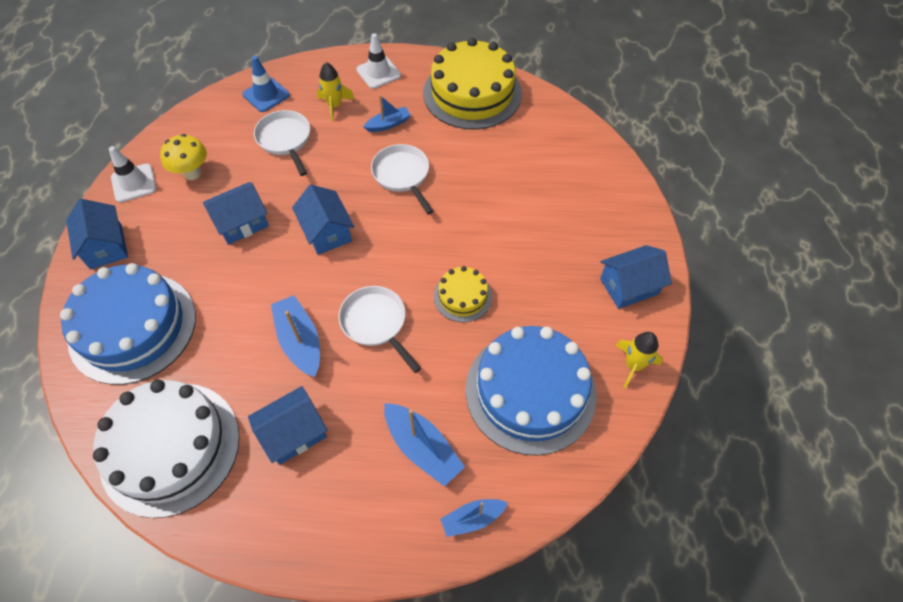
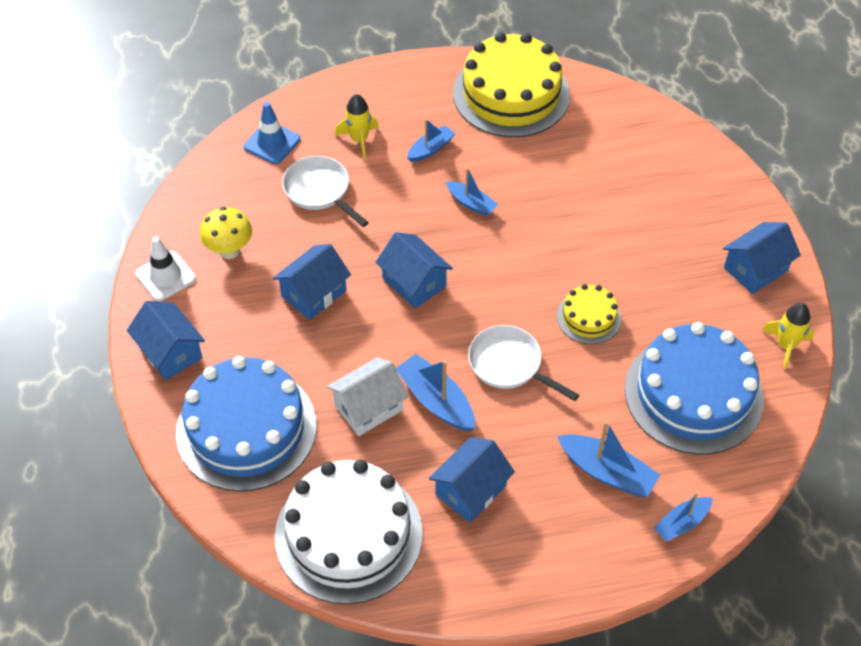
camera: 15 degrees left, 5 degrees down
white traffic cone [356,33,401,89] -> none
white pan [371,144,434,215] -> blue boat [446,168,498,216]
none -> white house [327,358,409,436]

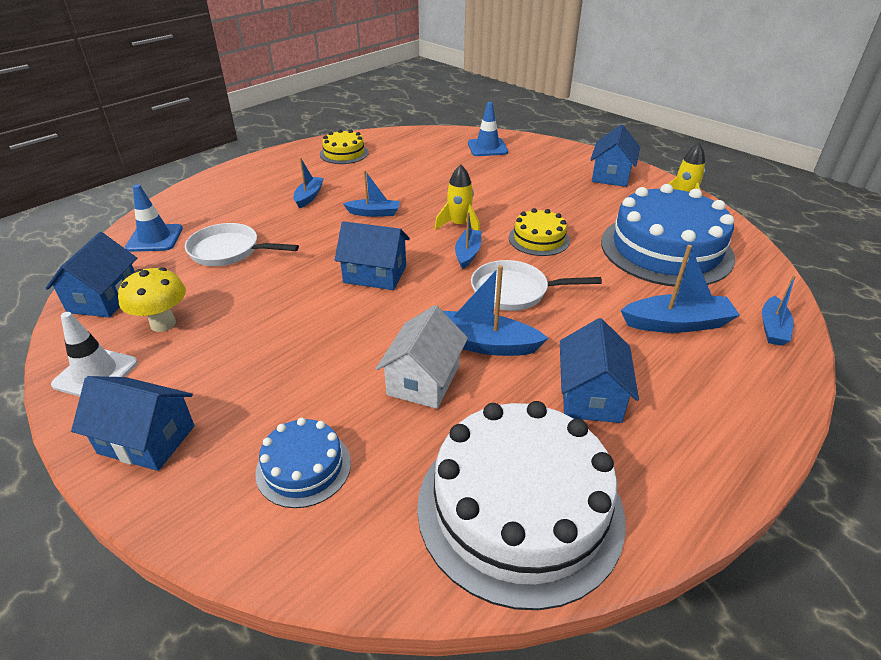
camera: 35 degrees left, 15 degrees down
blue cake [176,356,317,492] -> blue cake [255,418,351,508], size x0.49
blue house [273,244,351,320] -> blue house moved to [45,232,137,317]
yellow rocket [335,94,379,159] -> yellow rocket moved to [435,164,480,231]
yellow cake [453,32,570,137] -> yellow cake [320,129,369,164], size x0.49
none -> blue boat [455,212,481,269]
none -> blue traffic cone [468,102,508,156]

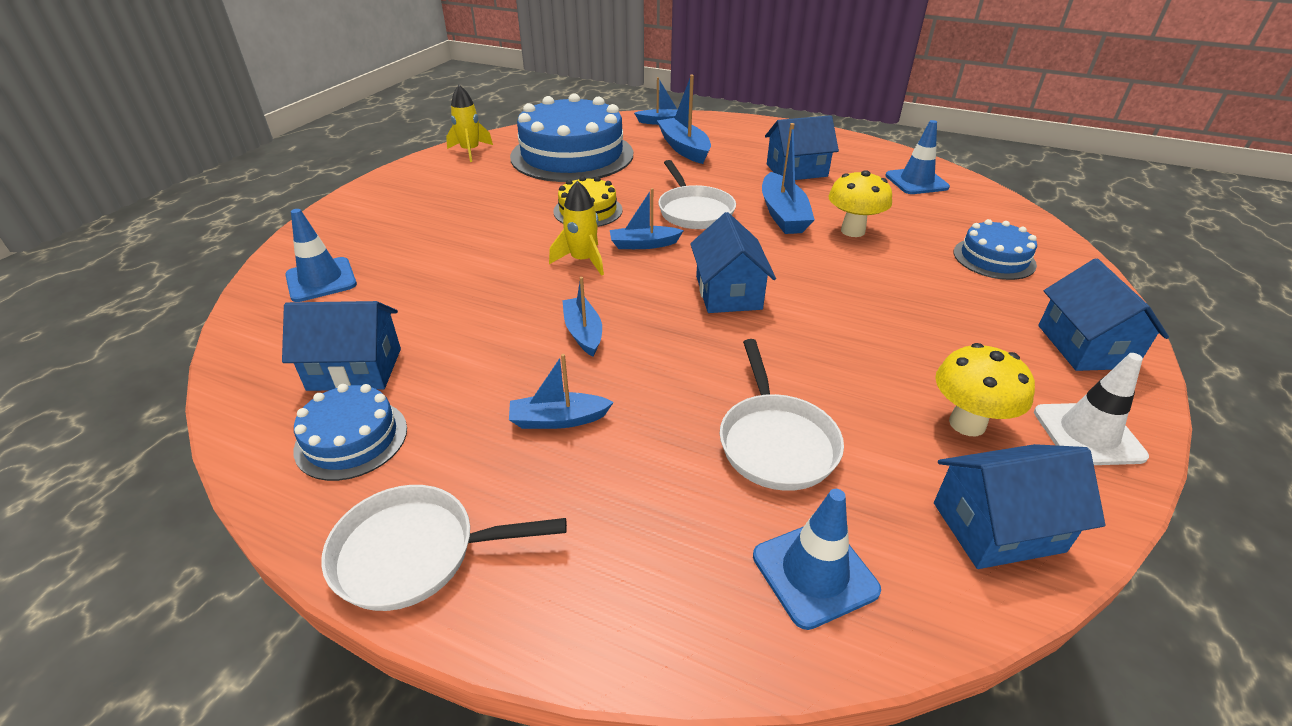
camera: 110 degrees left, 0 degrees up
yellow cake [320,129,369,164] -> blue cake [293,384,407,481]
white house [376,305,468,409] -> yellow mushroom [828,170,892,237]
white cake [417,401,626,610] -> blue traffic cone [885,120,950,194]
blue house [590,124,640,187] -> blue house moved to [282,301,401,391]
none -> white pan [321,485,567,611]

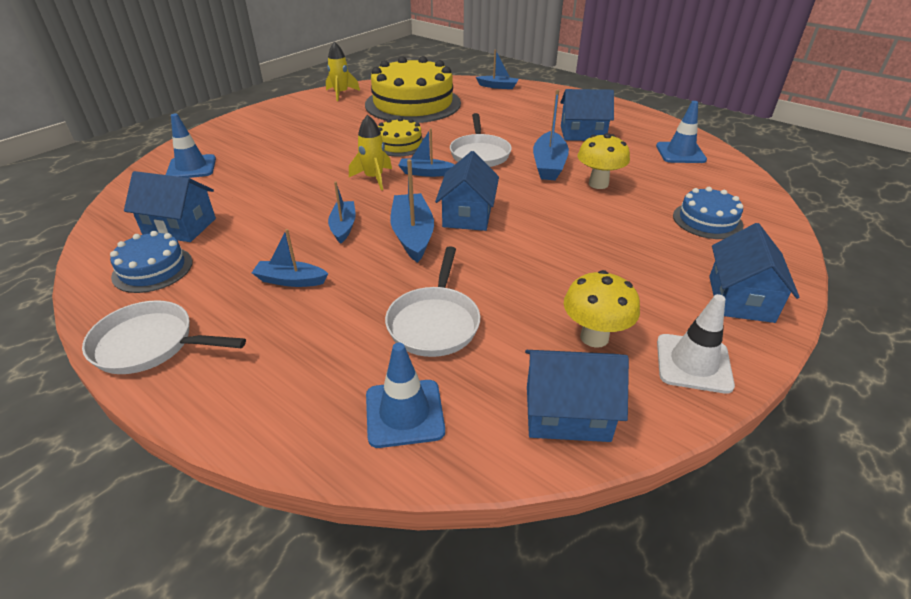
camera: 15 degrees right, 0 degrees up
blue cake [510,93,633,182] -> yellow cake [365,56,461,123]
blue boat [657,75,711,164] -> blue boat moved to [390,159,434,263]

